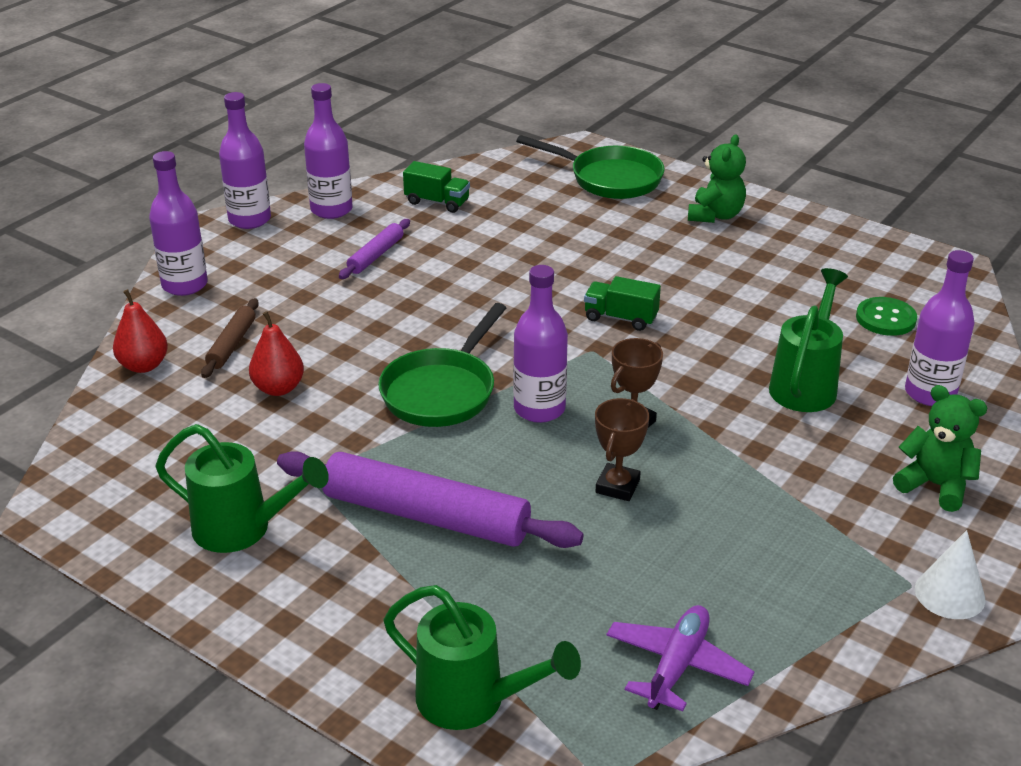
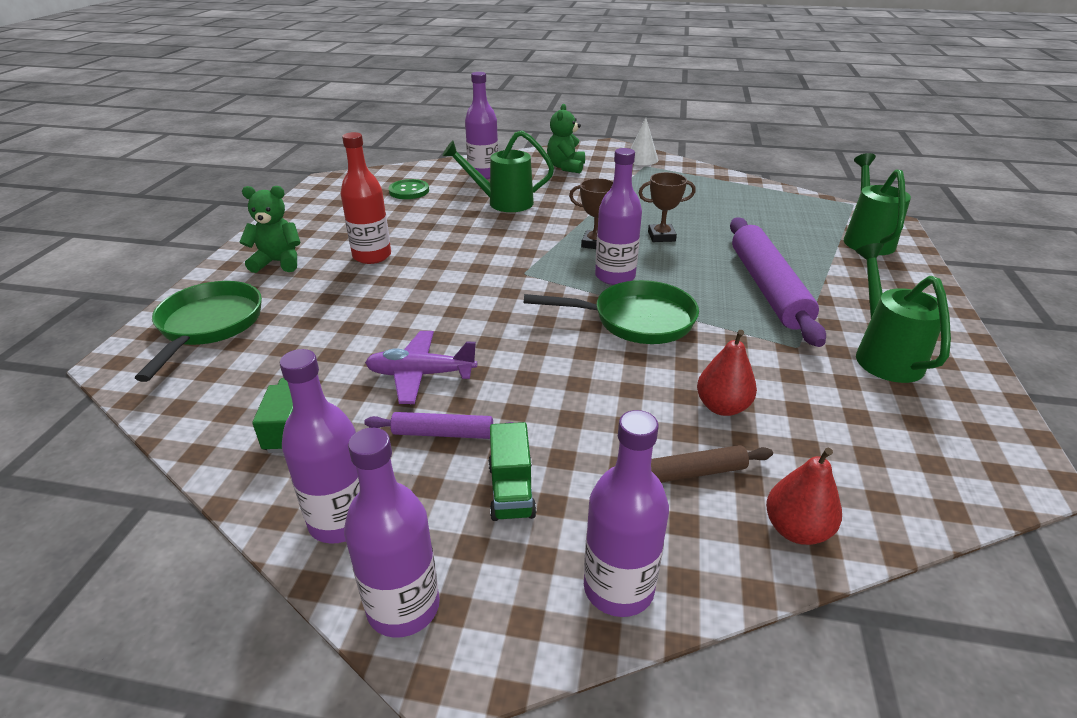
camera: 115 degrees left, 0 degrees up
green truck [584,276,661,331] -> green truck moved to [488,422,537,521]
purple plane [606,605,754,711] -> purple plane moved to [365,331,477,404]
none -> red bottle [341,132,391,264]

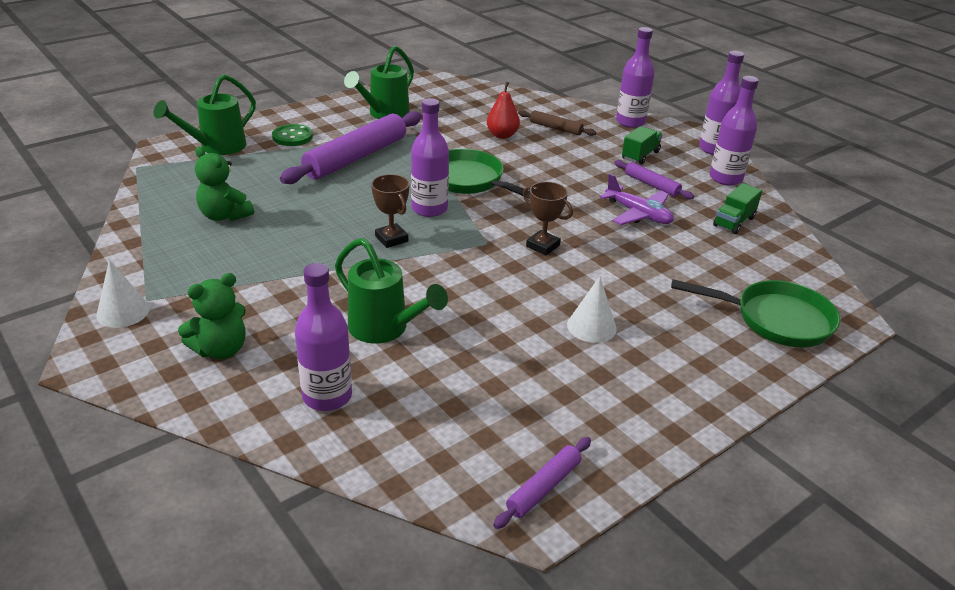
camera: 140 degrees left, 0 degrees up
green pan [135,281,262,382] -> green pan turned 120 degrees counterclockwise [671,279,840,347]
green teddy bear [240,186,301,273] -> green teddy bear moved to [195,147,254,221]
red bottle [341,132,391,264] -> white cone [567,276,617,343]
green button [388,179,429,199] -> green button moved to [272,124,313,146]
brown trophy [639,172,696,242] -> brown trophy moved to [523,182,573,255]
red pear [766,448,842,545] -> none
none -> purple rolling pin [493,437,591,529]

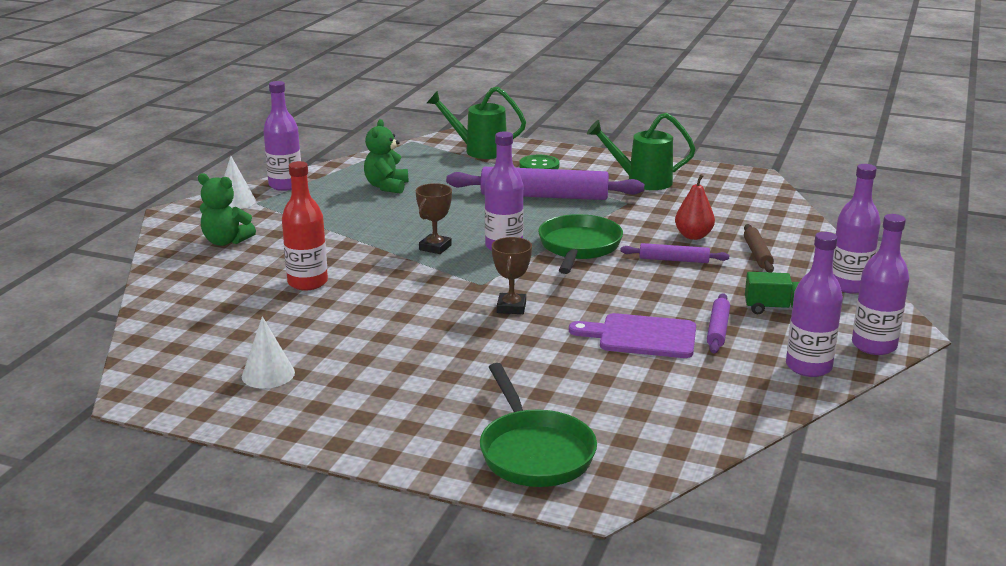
camera: 60 degrees right, 10 degrees down
purple bottle [295,263,352,411] -> purple bottle moved to [263,81,301,191]
green watering can [335,238,448,344] -> red bottle [282,161,328,290]
purple rolling pin [493,437,591,529] -> purple rolling pin moved to [620,243,729,263]
white cone [567,276,617,343] -> white cone moved to [242,316,295,388]
purple plane [600,174,674,225] -> purple cutting board [569,313,696,358]
green truck [713,183,762,234] -> none

